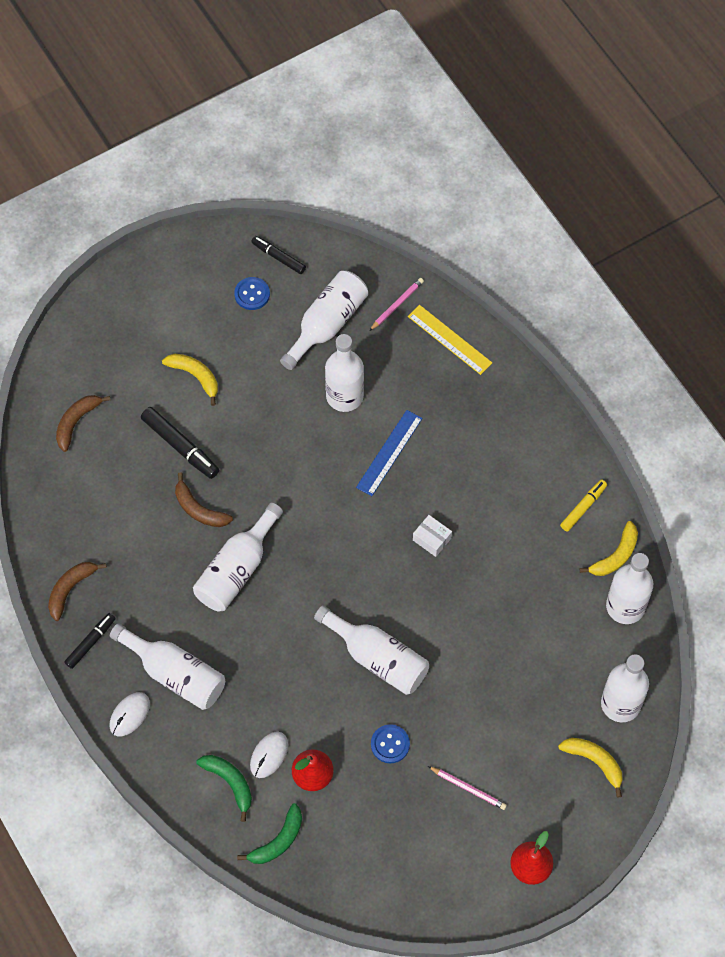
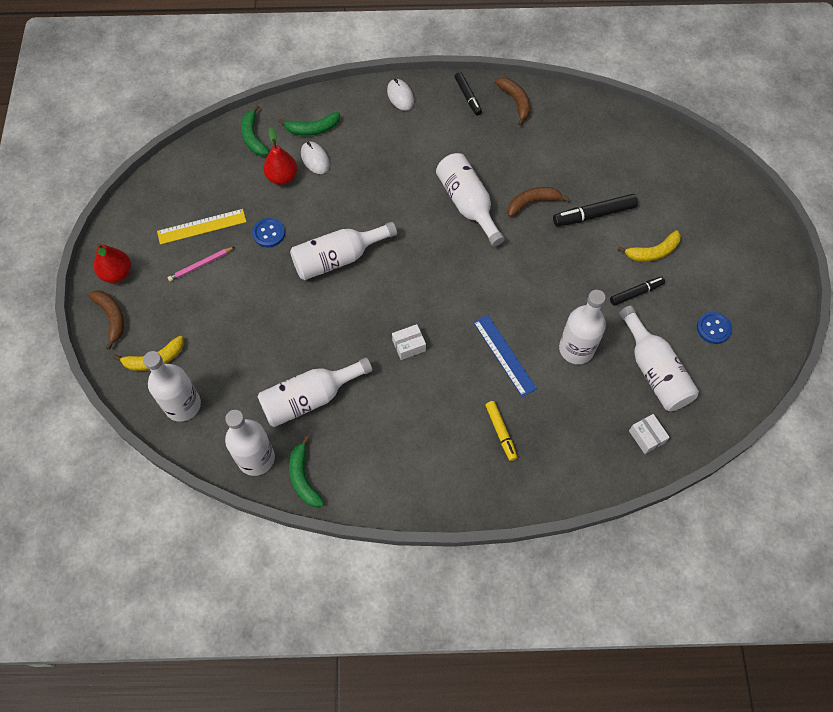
camera: 120 degrees right, 0 degrees up
brown banana [56,395,111,452] -> brown banana moved to [88,290,124,350]
white bottle [110,623,225,710] -> white bottle moved to [258,357,373,427]
black marker [251,236,306,274] -> black marker moved to [610,277,665,306]
pink pencil [369,278,424,331] -> white box [629,414,670,454]
yellow ruler [408,305,492,375] -> yellow ruler moved to [157,209,246,245]
yellow marker [560,480,607,532] -> yellow marker moved to [485,401,518,461]
yellow banana [580,521,638,576] -> green banana [289,436,325,507]

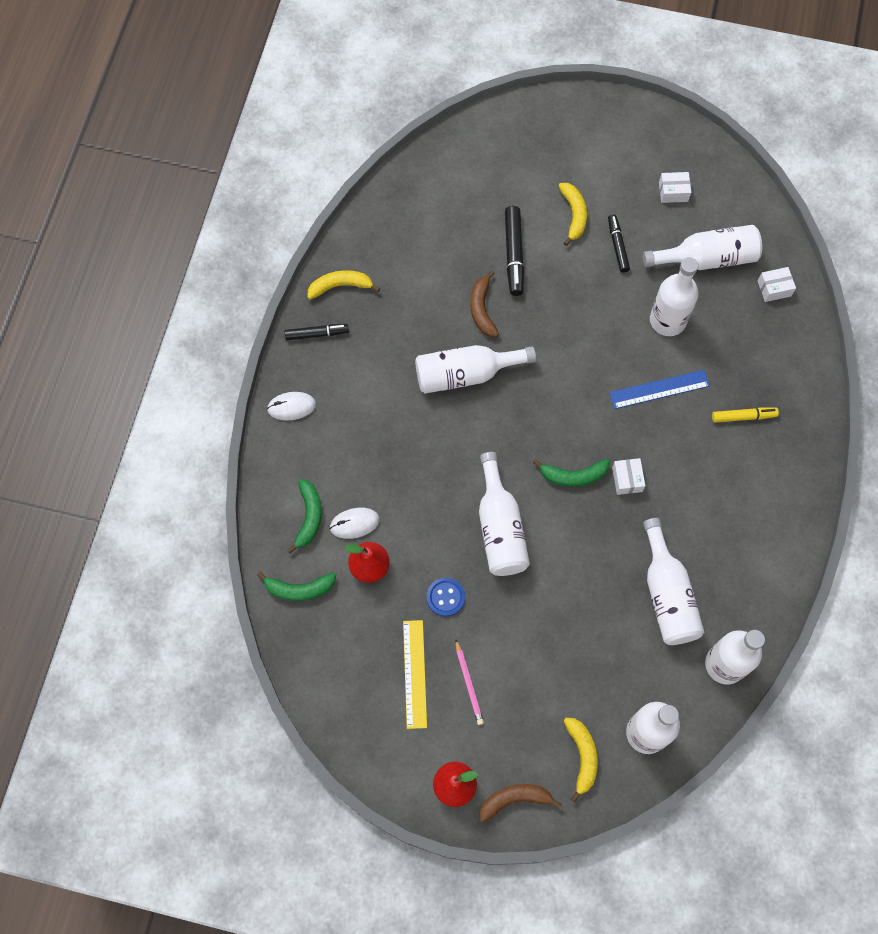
camera: 75 degrees left, 5 degrees up
green banana [289,436,325,507] -> green banana moved to [533,459,610,487]
brown banana [495,78,530,126] -> yellow banana [307,270,380,299]
blue button [697,312,732,344] -> white box [659,172,691,203]

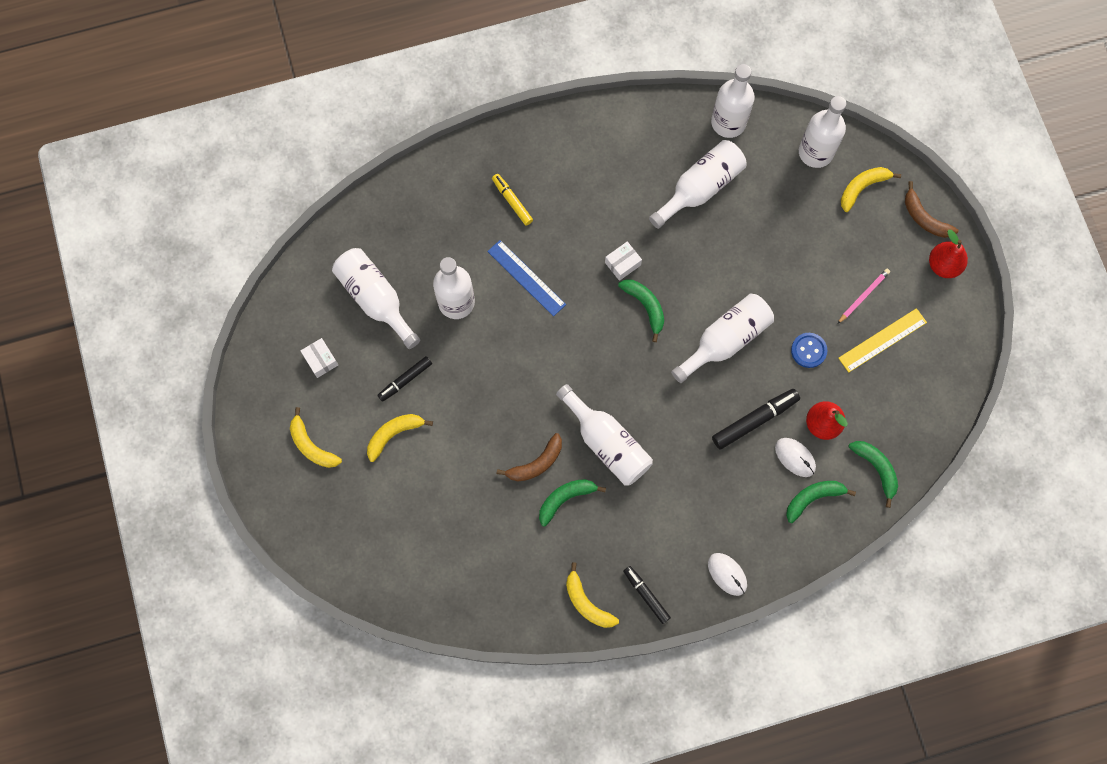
camera: 120 degrees left, 5 degrees up
black marker [505,206,524,296] -> black marker moved to [712,389,800,449]
white box [758,267,796,302] -> none
none -> yellow banana [290,407,342,468]
none -> green banana [539,479,606,527]

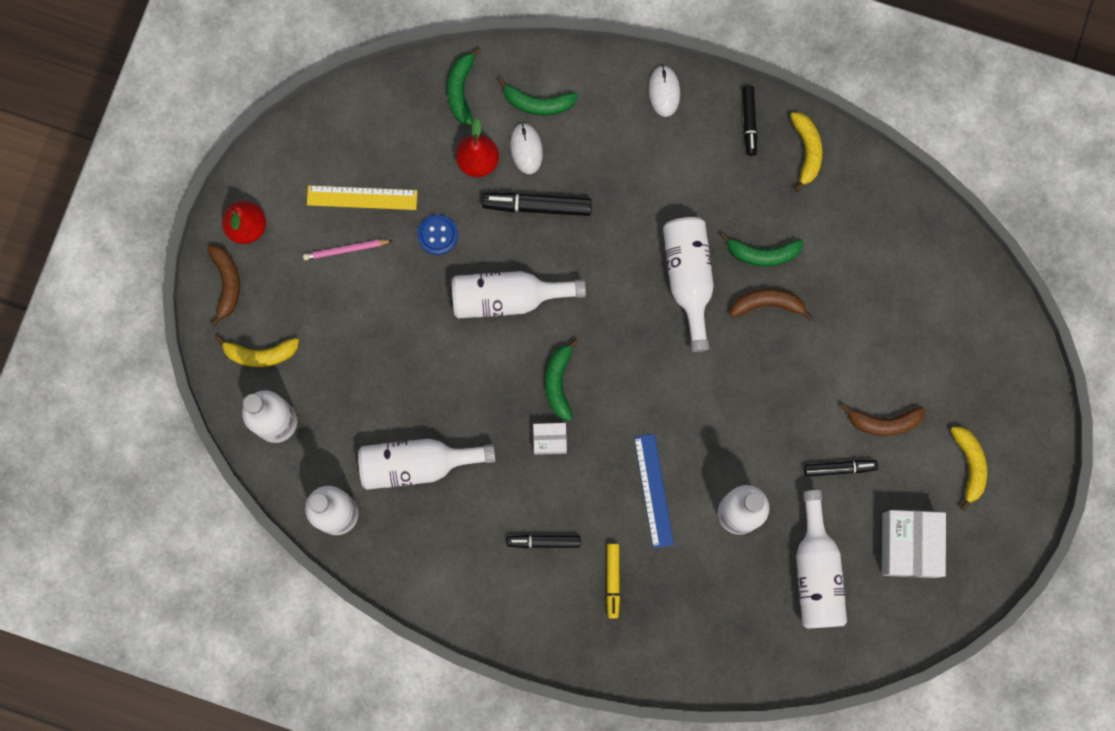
camera: 145 degrees left, 5 degrees up
white box [301,338,338,378] -> white box [882,510,946,578], size x1.91
yellow banana [367,414,433,462] -> brown banana [841,403,925,436]
none -> black marker [507,535,581,548]

